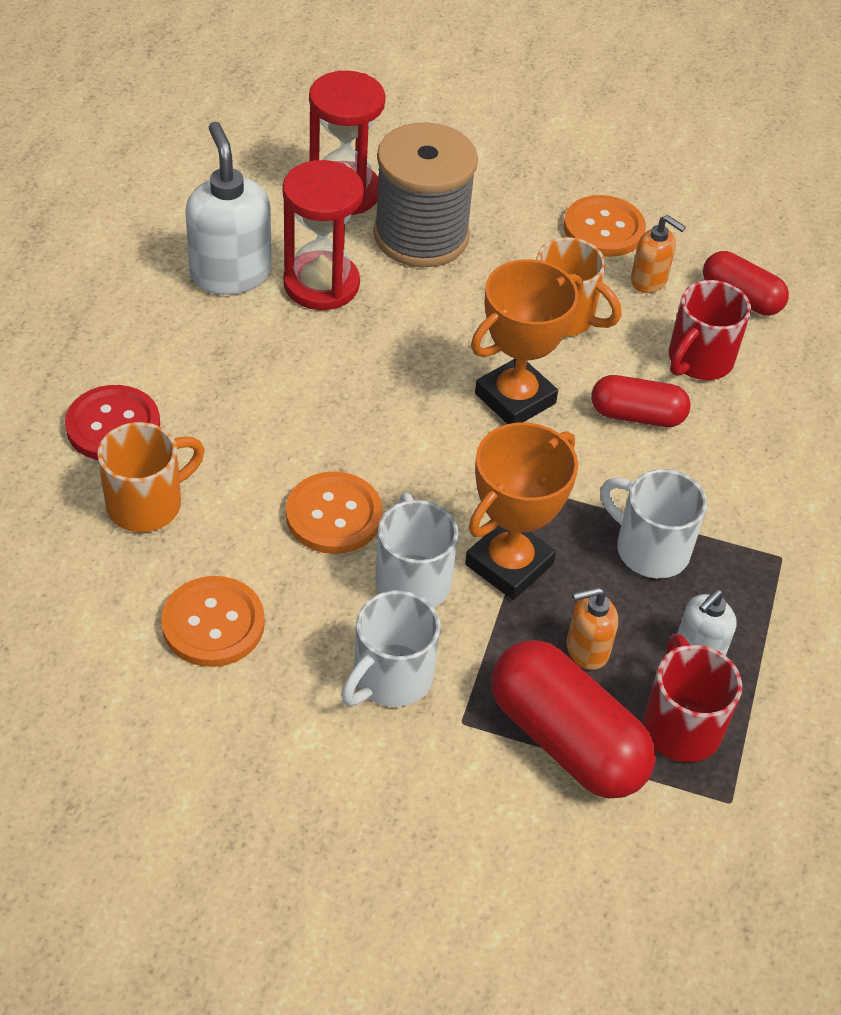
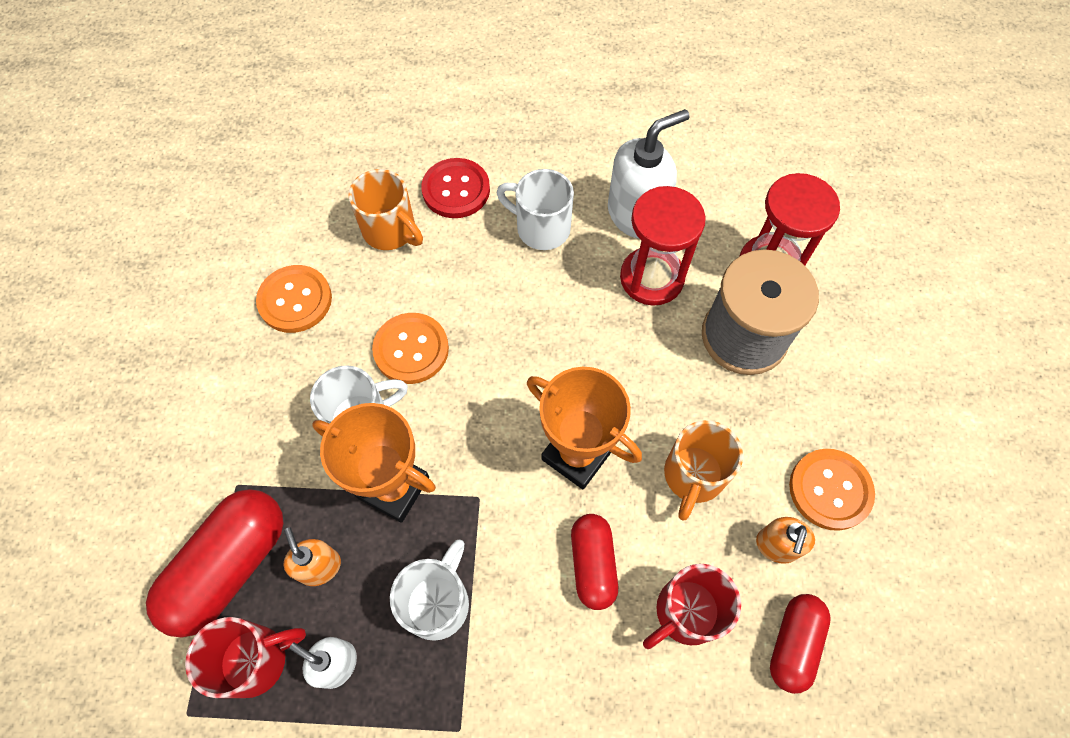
camera: 80 degrees right, 15 degrees up
white mug [341,590,441,707] -> white mug moved to [497,169,574,250]
red mug [669,280,751,380] -> red mug turned 60 degrees counterclockwise [643,564,741,649]

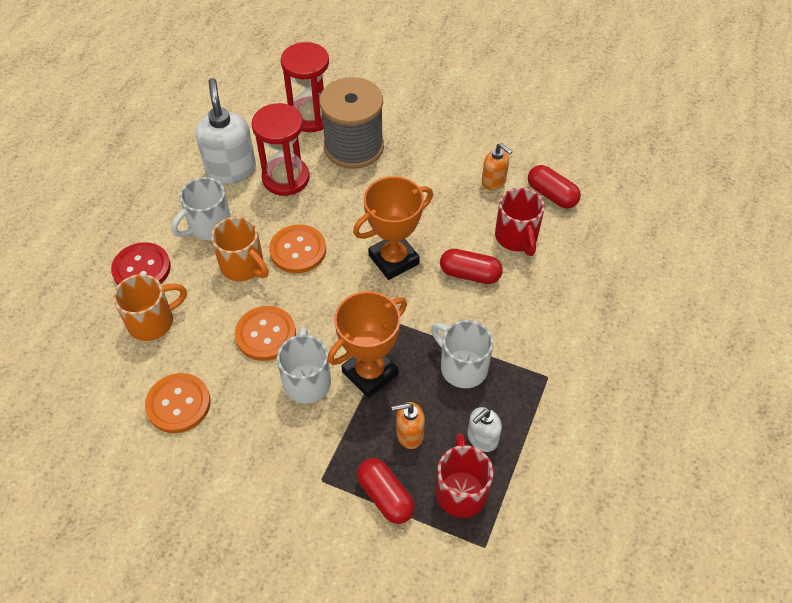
camera: 70 degrees left, 10 degrees down
red capsule [146,489,284,637] -> red capsule [357,458,415,524], size x0.60
orange mug [664,420,743,520] -> orange mug moved to [211,216,269,281]
orange button [789,449,875,531] -> orange button moved to [269,225,326,273]

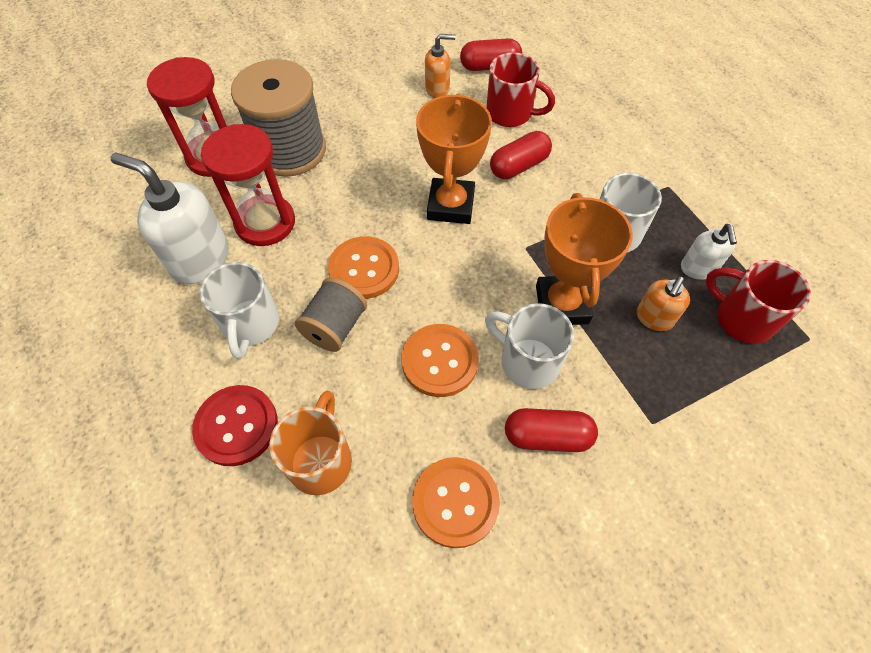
camera: 50 degrees left, 5 degrees up
orange mug [211,216,269,281] -> grey spool [295,277,367,352]
red capsule [357,458,415,524] -> red capsule moved to [505,408,598,452]

